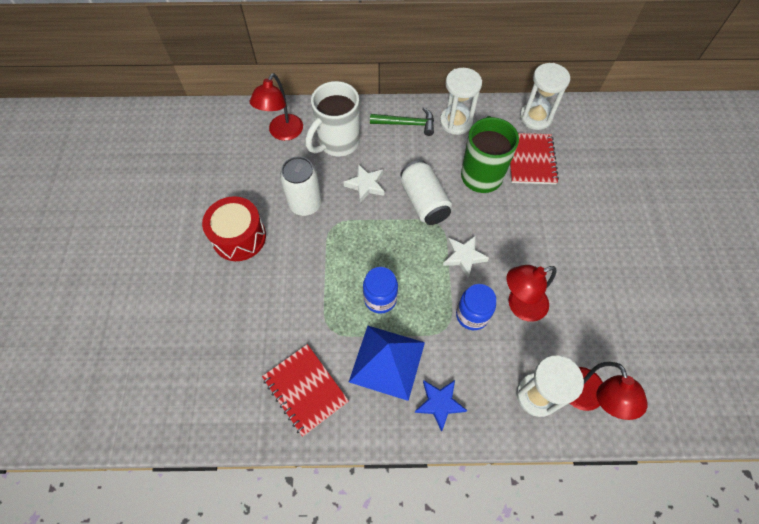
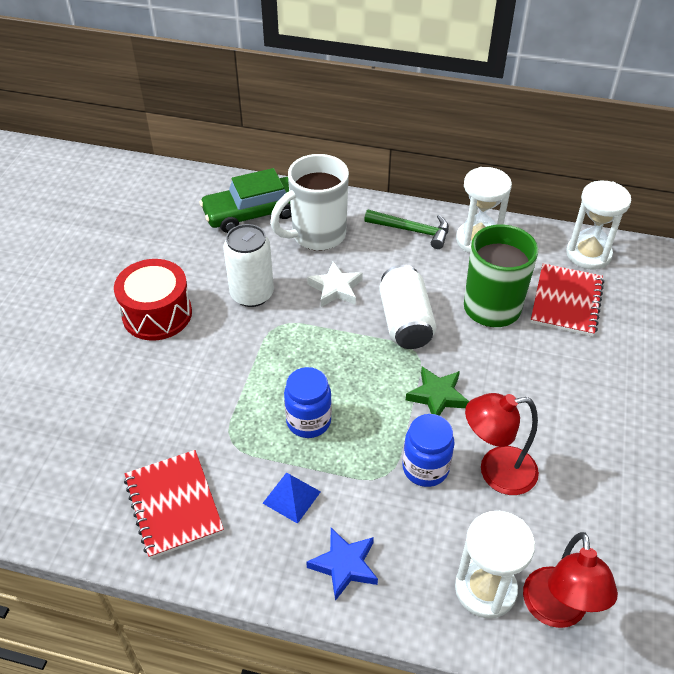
camera: 15 degrees right, 15 degrees down
red lamp [250,73,303,141] -> green car [199,168,291,233]
blue pyramid [349,326,425,401] -> blue pyramid [263,472,321,524], size x0.50
white star [443,235,489,278] -> green star [406,367,469,416]

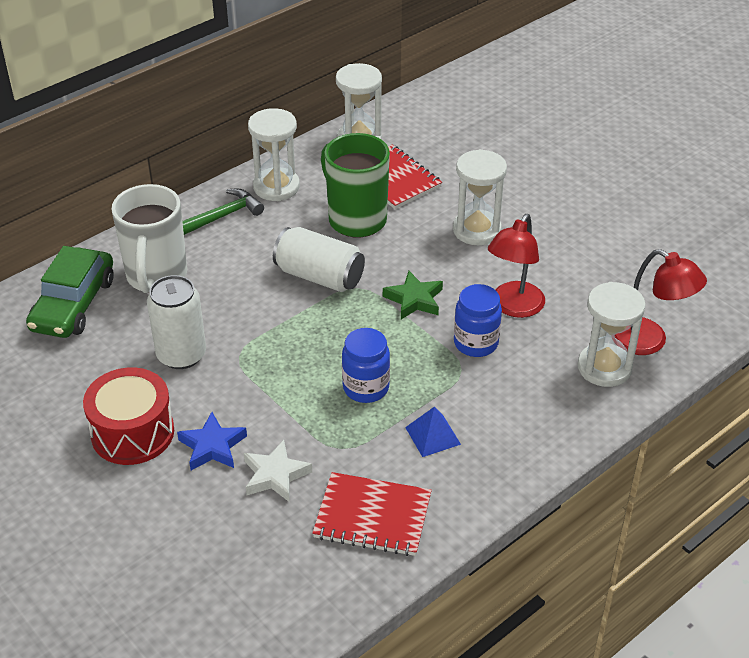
camera: 55 degrees left, 5 degrees down
blue star [306,528,378,601] -> blue star moved to [177,412,247,470]
white star [307,261,363,307] -> white star moved to [244,440,312,502]
none -> white hourglass [453,149,507,245]

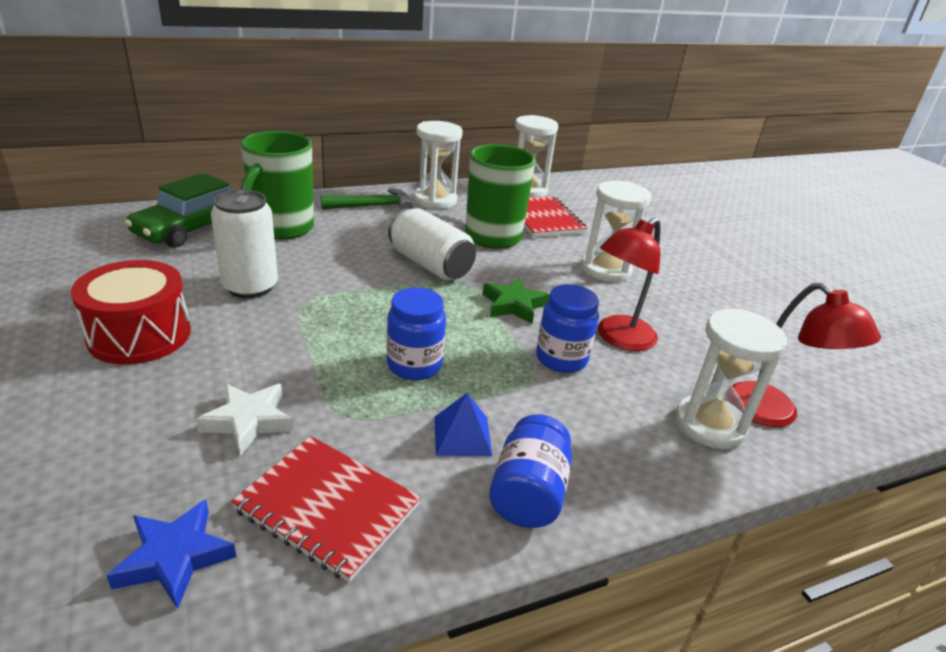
camera: 15 degrees right, 10 degrees down
white mug [111,184,187,293] -> green mug [240,131,314,239]
blue star [177,412,247,470] -> blue star moved to [107,499,236,609]
none -> blue jar [489,414,572,528]

